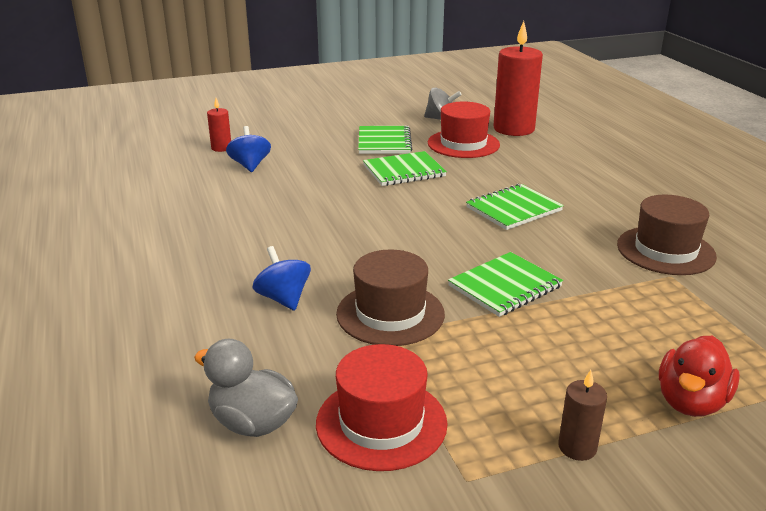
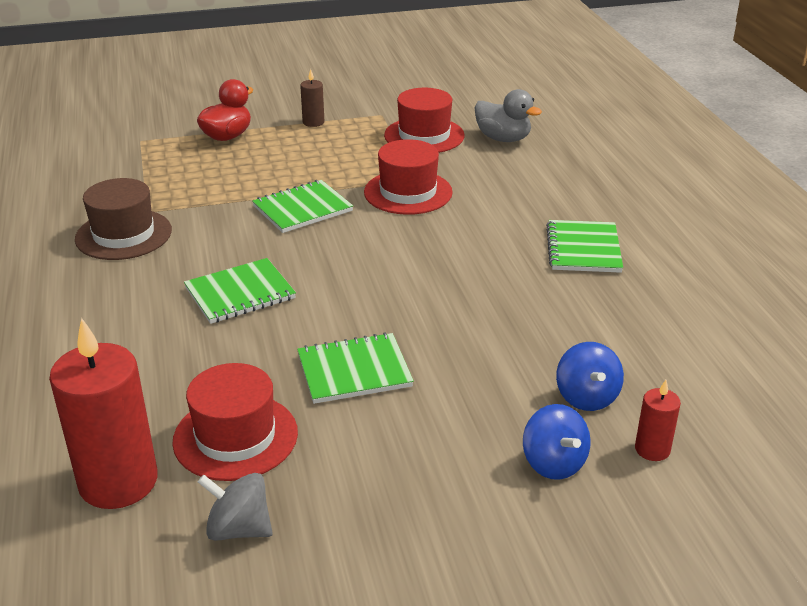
camera: 175 degrees left, 5 degrees up
blue spinning top [252,246,311,311] -> blue spinning top moved to [523,404,591,480]
brown hat [336,249,445,346] -> red hat [364,139,453,215]
green notebook [358,126,412,154] -> green notebook moved to [546,220,623,273]

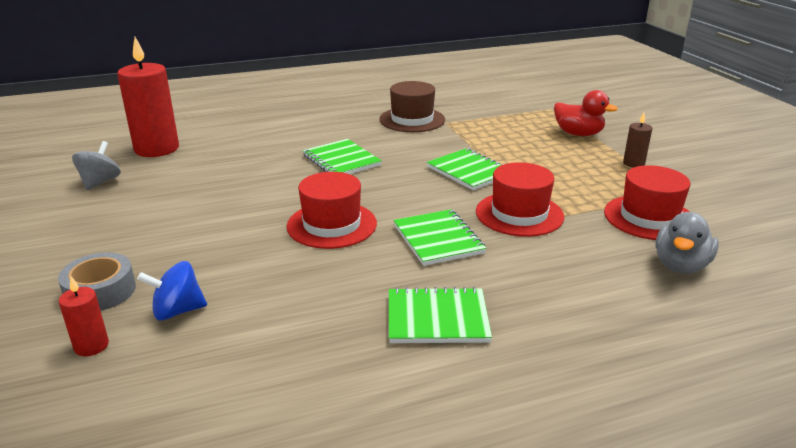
camera: 85 degrees right, 5 degrees down
red hat [172,363,298,481] -> red hat moved to [286,172,377,249]
green notebook [297,333,414,404] -> green notebook moved to [393,209,486,266]
blue spinning top [523,404,591,480] -> grey tape [58,252,136,311]

